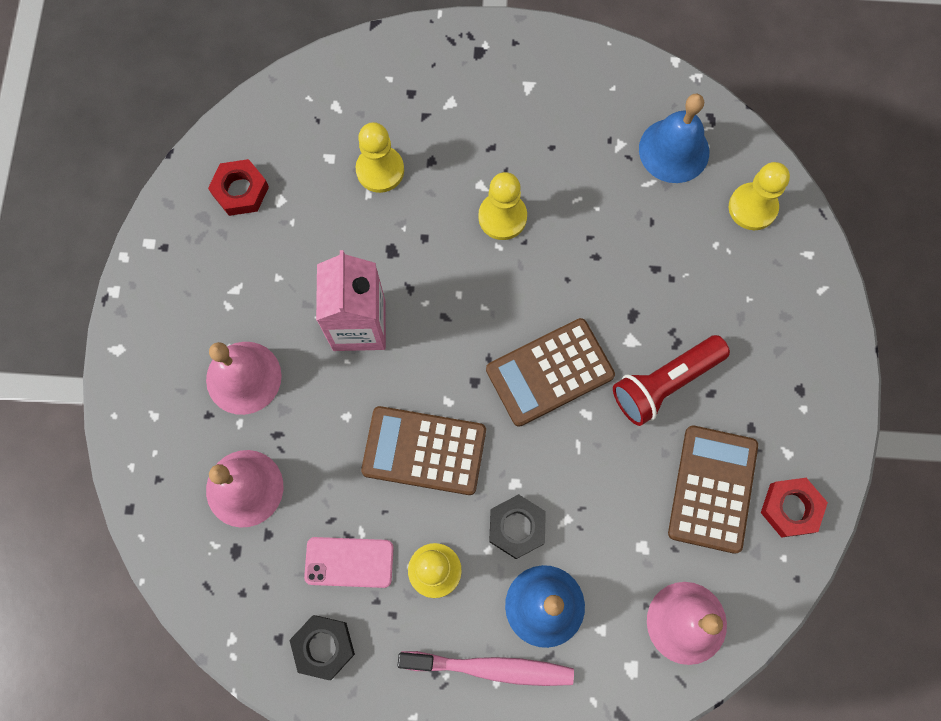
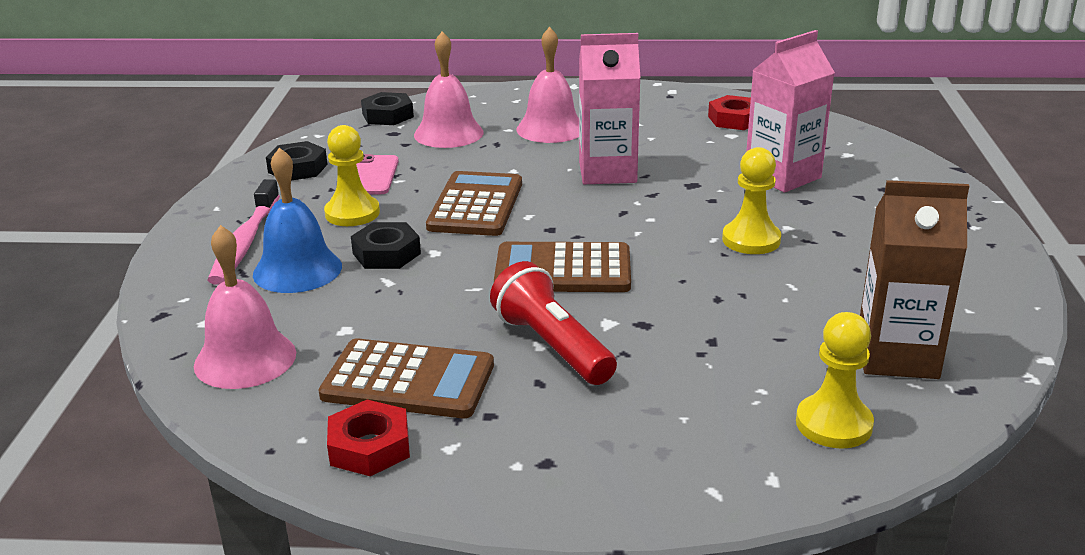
camera: 90 degrees right, 45 degrees down
yellow pawn [356,122,404,193] -> pink carton [746,30,835,192]
brown calculator [486,318,615,427] -> brown calculator turned 60 degrees counterclockwise [494,242,631,292]
blue bell [639,94,709,183] -> brown carton [860,180,969,379]
none -> black nut [361,92,414,125]

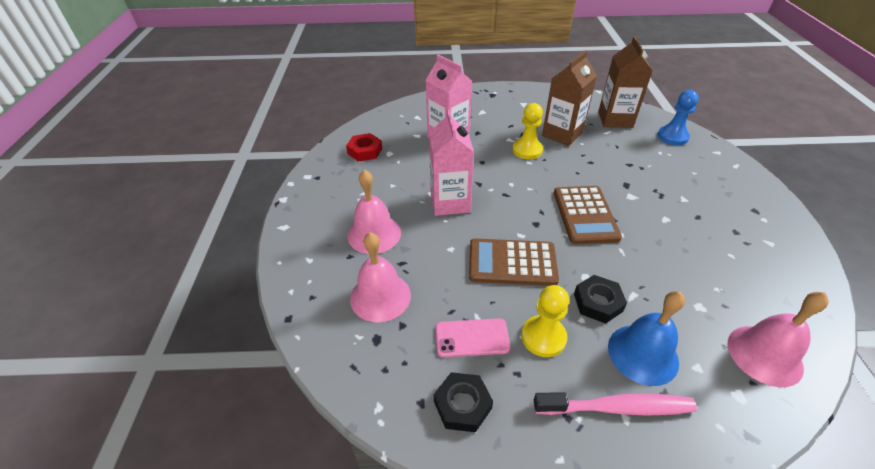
camera: 95 degrees left, 15 degrees up
brown calculator [319,338,494,418] -> none
red nut [327,400,410,476] -> none
black nut [361,92,414,125] -> none
red flashlight [490,261,617,385] -> none
yellow pawn [796,312,874,449] -> blue pawn [657,90,699,145]
none -> brown carton [542,51,597,146]

